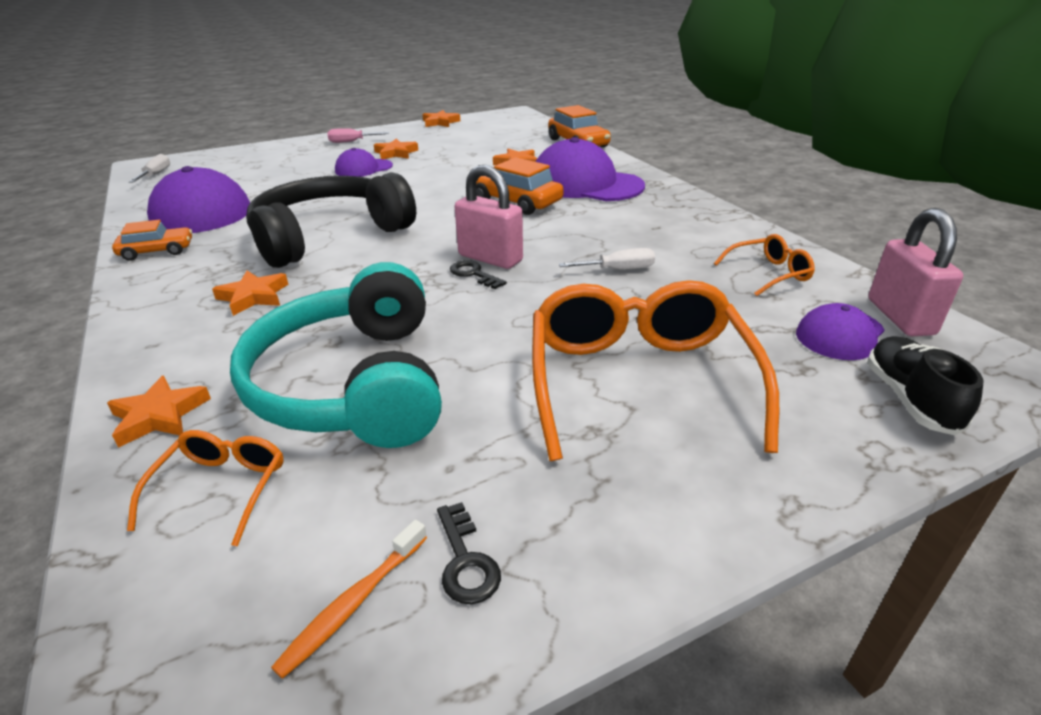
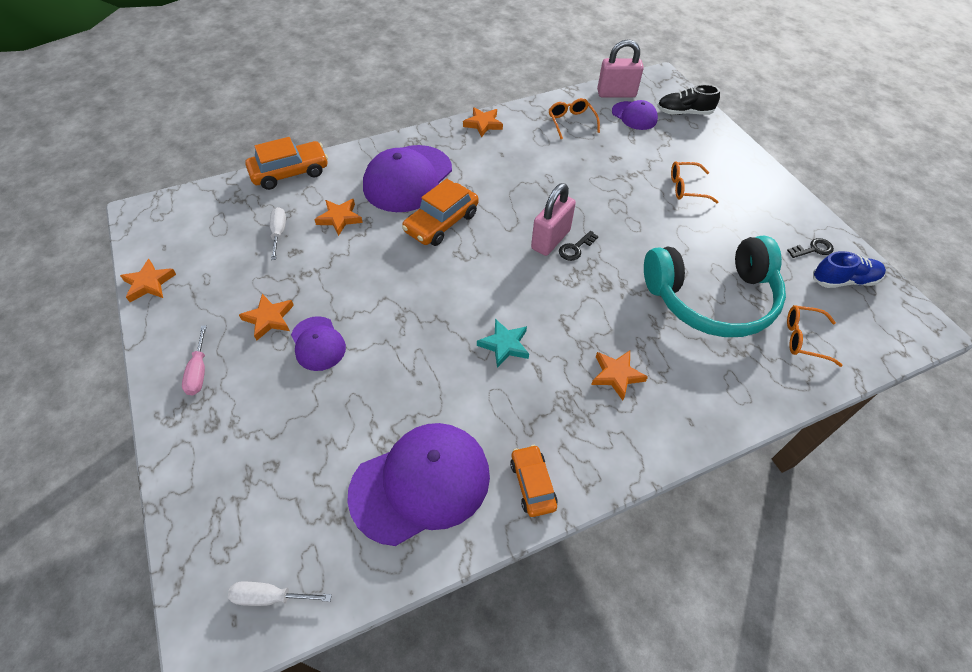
camera: 90 degrees left, 20 degrees up
orange star [107,375,211,448] -> orange star moved to [463,107,503,137]
black headphones [246,172,416,268] -> turquoise star [477,319,529,368]
orange toothbrush [271,520,427,679] -> blue shoe [813,251,886,288]
orange glasses [532,280,779,461] -> orange glasses [671,161,718,203], size x0.47
white screwdriver [559,248,655,269] -> white screwdriver moved to [270,207,286,260]

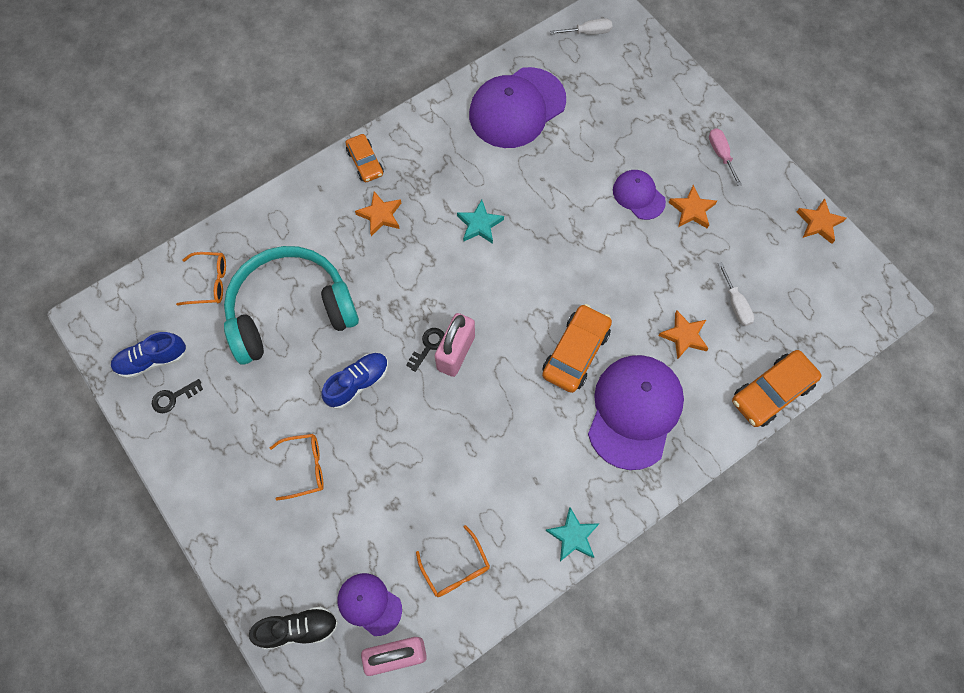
camera: 170 degrees right, 15 degrees up
orange star [463,107,503,137] -> turquoise star [545,507,600,561]
orange car [510,445,558,517] -> orange car moved to [345,134,384,182]
none -> blue shoe [322,353,388,409]

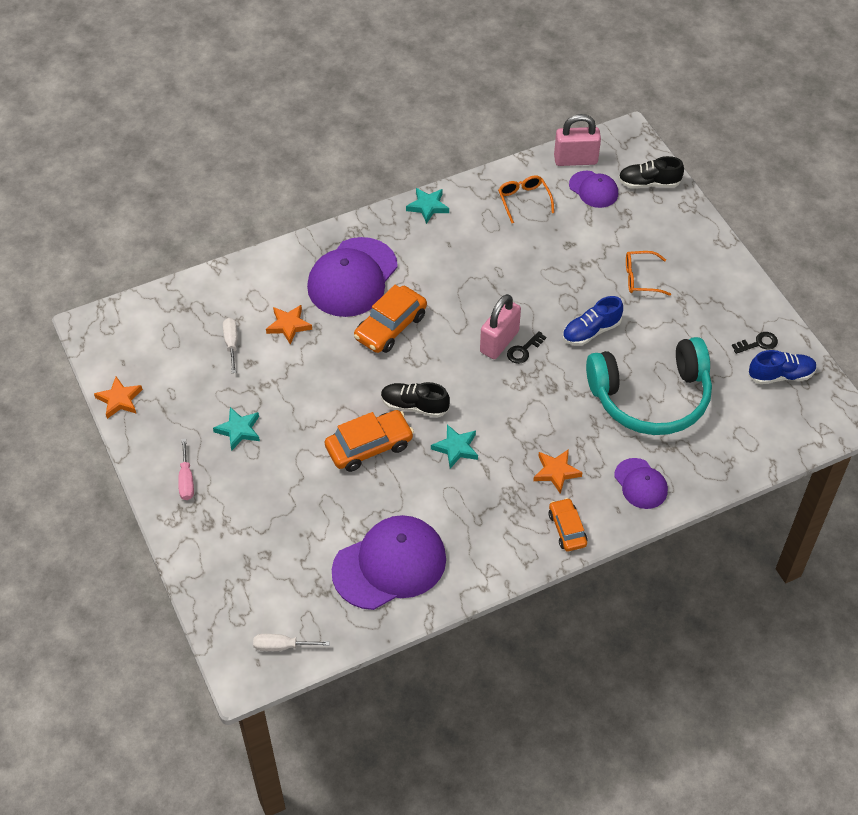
camera: 170 degrees left, 15 degrees down
orange glasses [176,252,226,306] -> none
purple cap [613,170,666,220] -> purple cap moved to [614,458,668,509]
orange star [668,185,717,229] -> turquoise star [213,407,260,451]
orange car [732,350,822,427] -> orange car moved to [325,410,414,472]
none -> black shoe [381,382,450,418]

